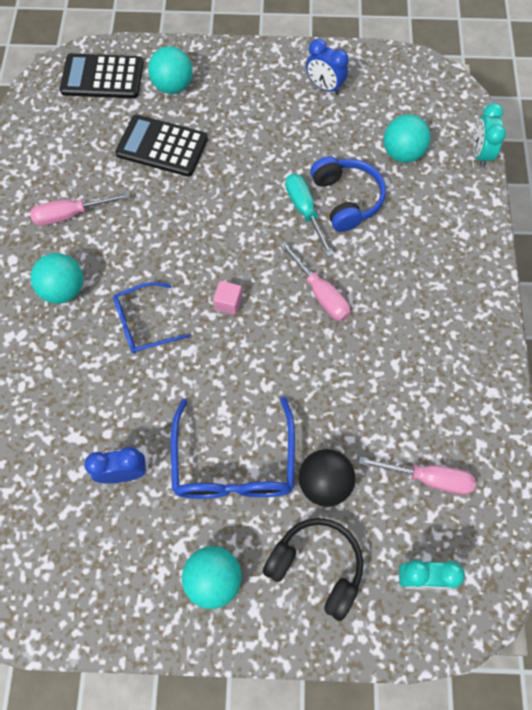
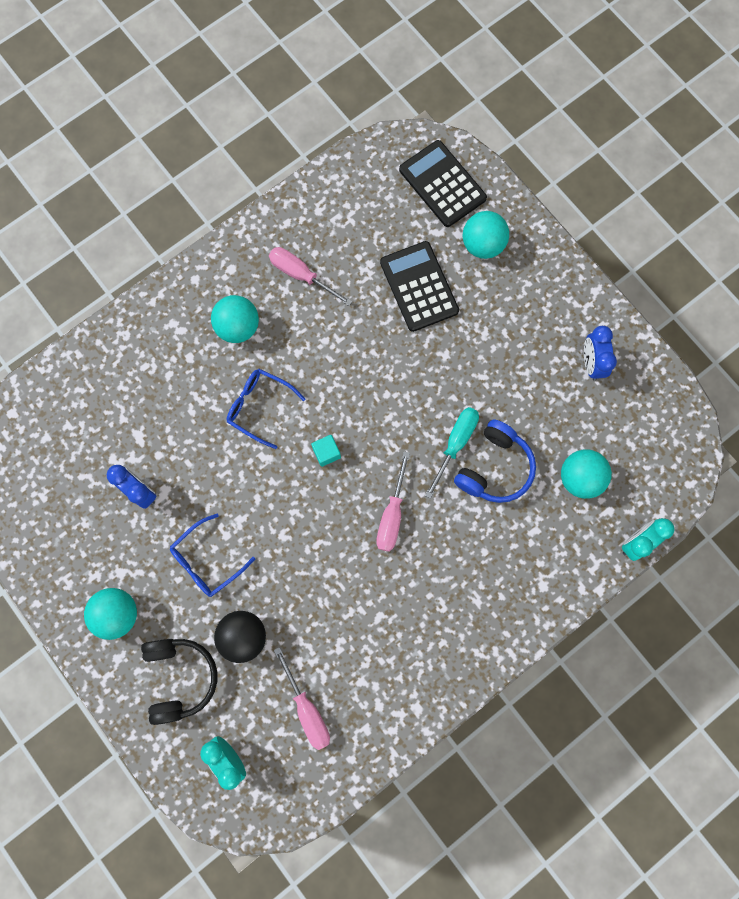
camera: 50 degrees right, 10 degrees up
blue glasses [171,397,295,499] -> blue glasses [170,514,255,597], size x0.62
pink cube [213,281,242,315] -> turquoise cube [311,435,341,467]

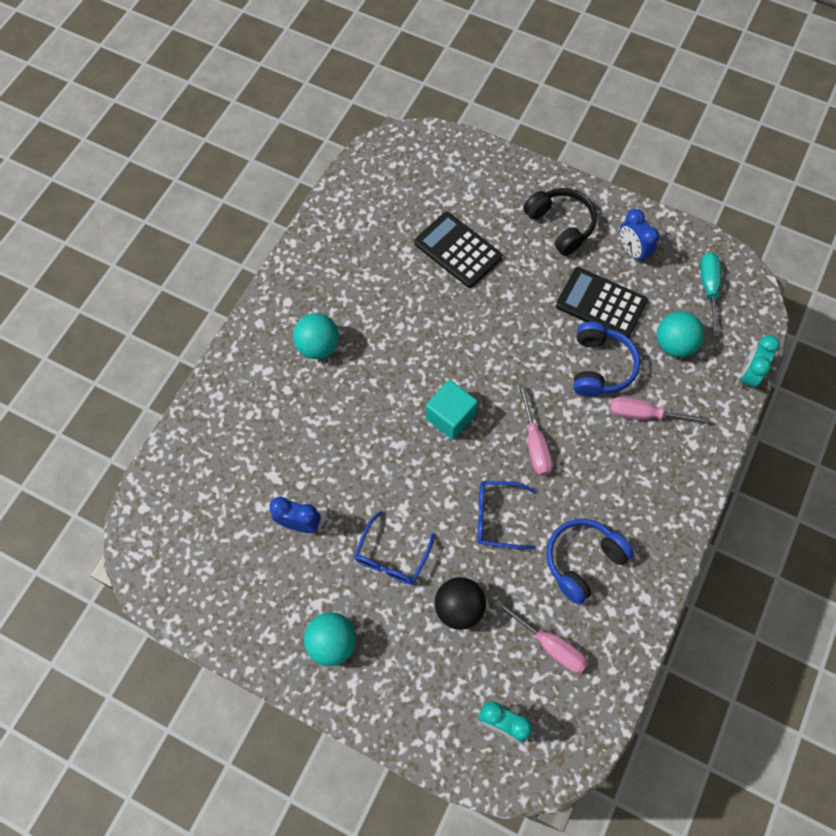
camera: 25 degrees left, 10 degrees down
black headphones [141,639,217,725] -> black headphones moved to [523,188,597,256]
blue glasses [226,369,306,449] -> blue glasses moved to [477,481,536,549]
pink screwdriver [269,247,352,306] -> pink screwdriver moved to [610,397,709,423]
turquoise cube [311,435,341,467] -> turquoise cube [426,380,478,440], size x1.73
black calculator [399,140,487,227] -> black calculator moved to [556,267,648,338]
turquoise screwdriver [425,407,479,499] -> turquoise screwdriver moved to [700,252,721,336]
turquoise ball [463,211,509,259] -> none
none -> blue headphones [546,519,634,605]

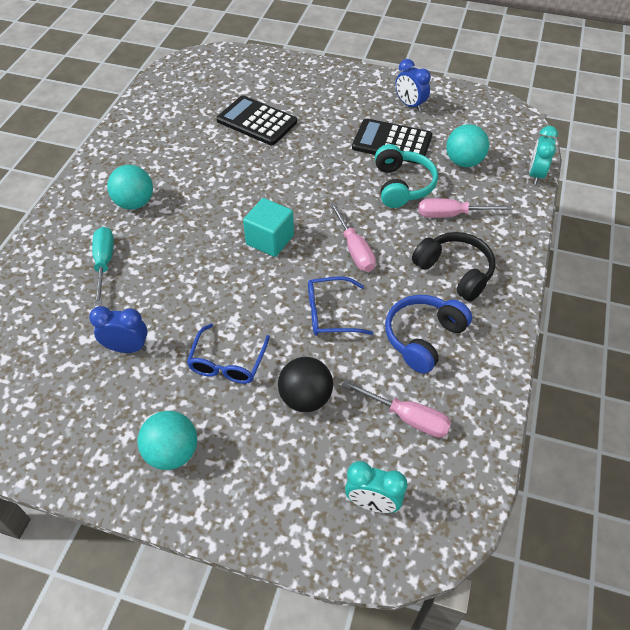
camera: 10 degrees left, 15 degrees down
black headphones [523,188,597,256] -> black headphones moved to [412,232,495,302]
blue headphones [573,322,640,397] -> turquoise headphones [375,144,438,208]
turquoise screwdriver [700,252,721,336] -> turquoise screwdriver moved to [92,227,114,306]

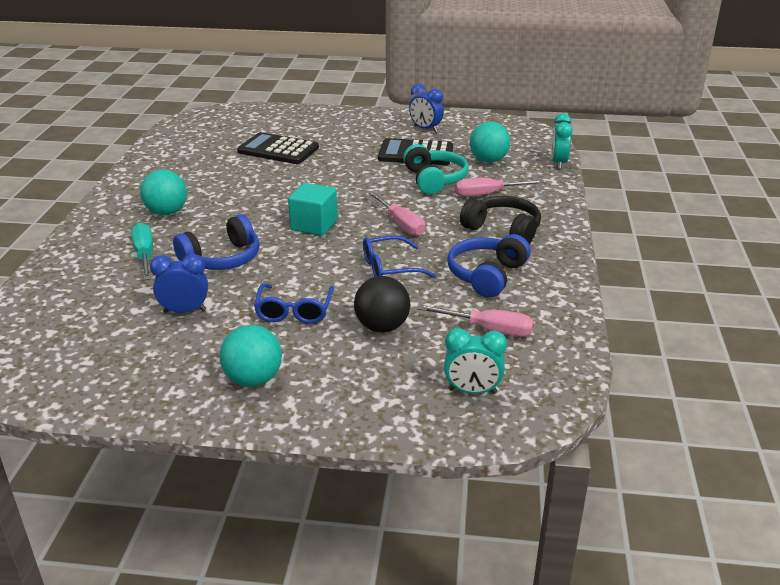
camera: 10 degrees left, 20 degrees down
none -> blue headphones [173,215,260,270]

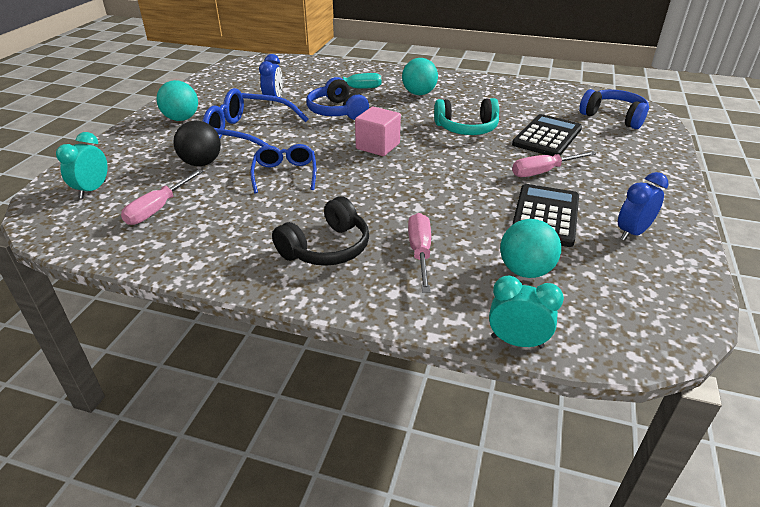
camera: 100 degrees right, 5 degrees up
blue glasses [254,283,334,324] -> blue glasses [203,88,309,147], size x1.61
turquoise cube [288,183,338,236] -> pink cube [355,106,401,156]
pink screwdriver [368,191,425,236] -> pink screwdriver moved to [512,151,596,177]
turquoise headphones [403,144,469,194] -> turquoise headphones moved to [434,98,499,135]
blue headphones [447,234,531,298] -> blue headphones moved to [579,89,649,129]

